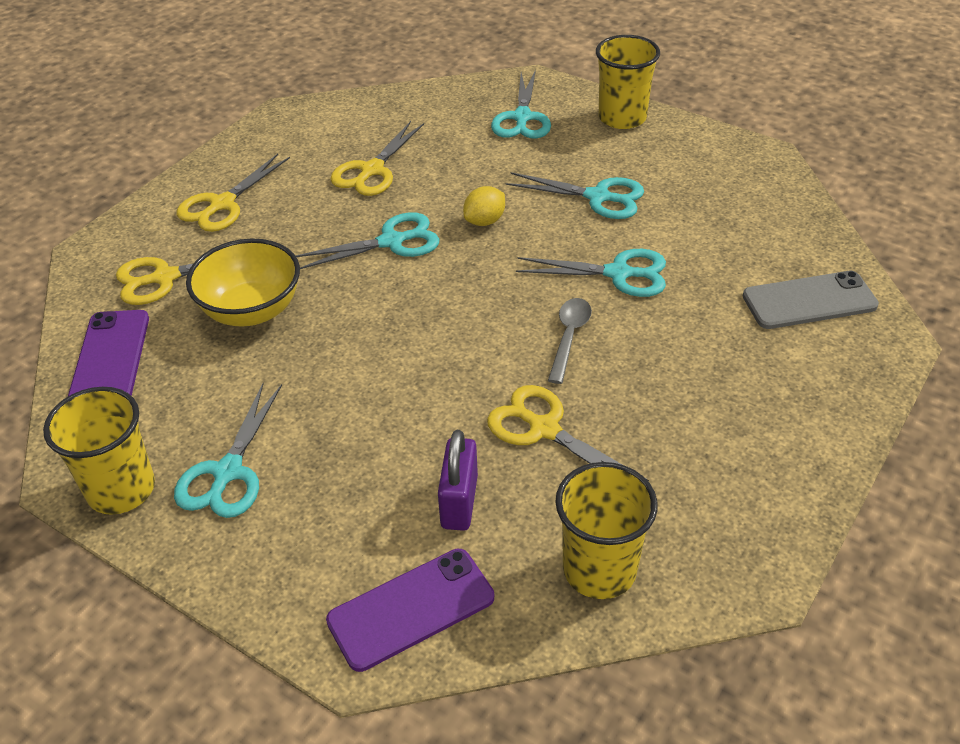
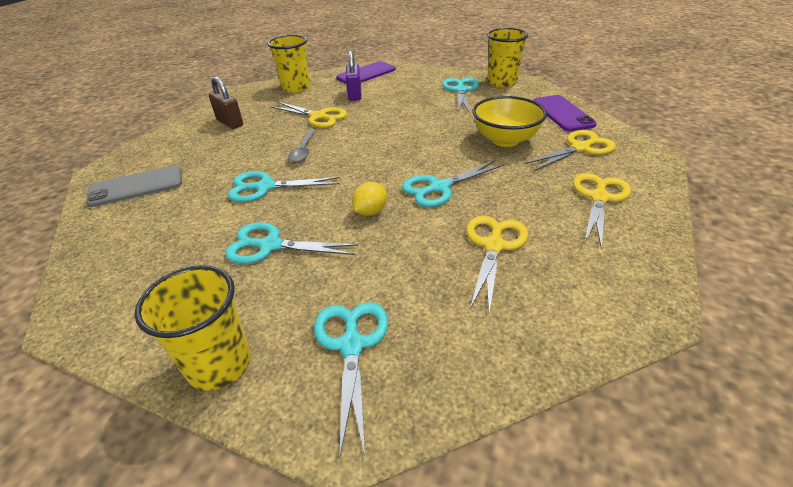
camera: 170 degrees right, 5 degrees down
none -> brown padlock [209,76,243,129]

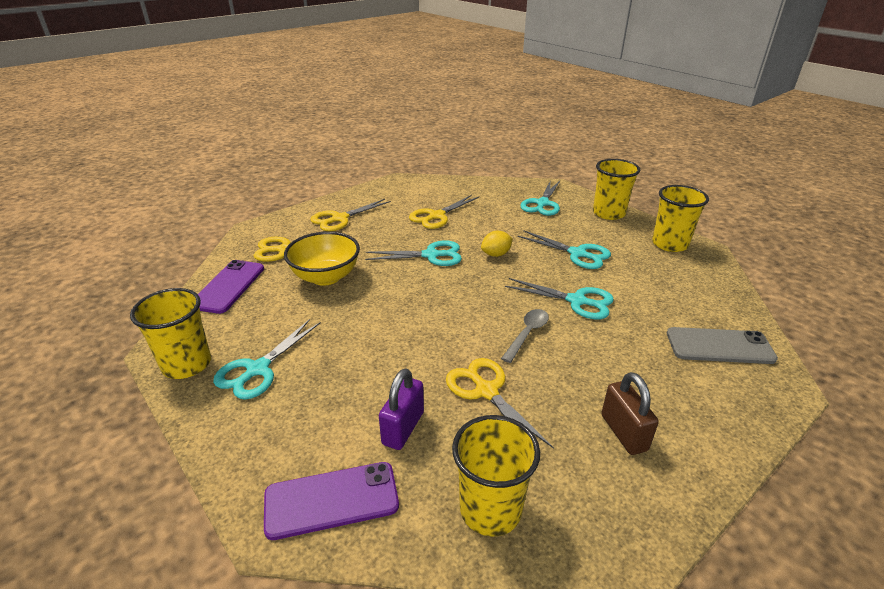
camera: 155 degrees left, 5 degrees down
none -> yellow cup [652,185,709,252]

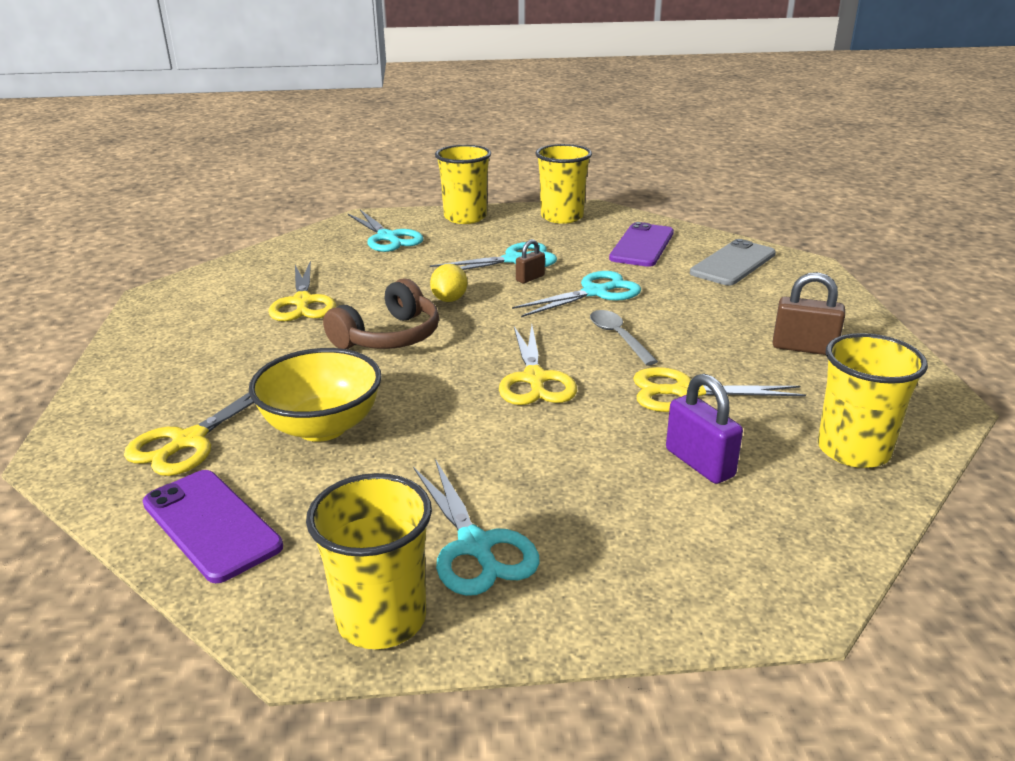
camera: 55 degrees left, 5 degrees down
purple phone [264,462,399,540] -> purple phone moved to [609,222,674,267]
yellow scissors [310,199,391,231] -> yellow scissors moved to [499,325,577,405]
turquoise scissors [365,240,462,266] -> brown headphones [323,278,439,349]
none -> brown padlock [516,239,545,283]

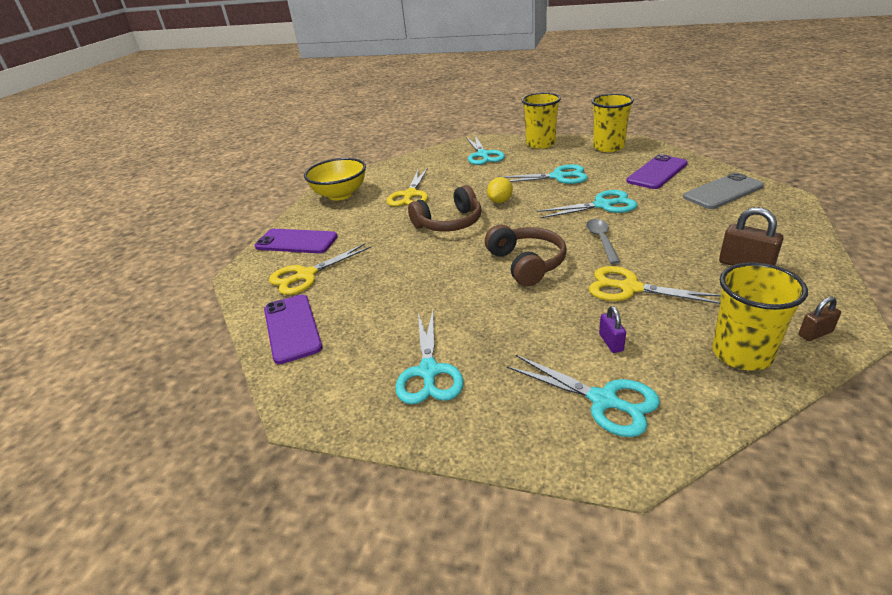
camera: 25 degrees right, 5 degrees up
yellow bowl [249,348,382,442] -> yellow bowl moved to [304,158,366,201]
yellow cup [306,473,432,649] -> none
yellow scissors [499,325,577,405] -> brown headphones [485,225,567,286]
brown padlock [516,239,545,283] -> brown padlock moved to [799,297,841,341]
purple padlock [666,374,743,484] -> purple padlock [599,306,626,353], size x0.59
none -> purple phone [255,229,338,254]
none -> turquoise scissors [507,355,660,437]

